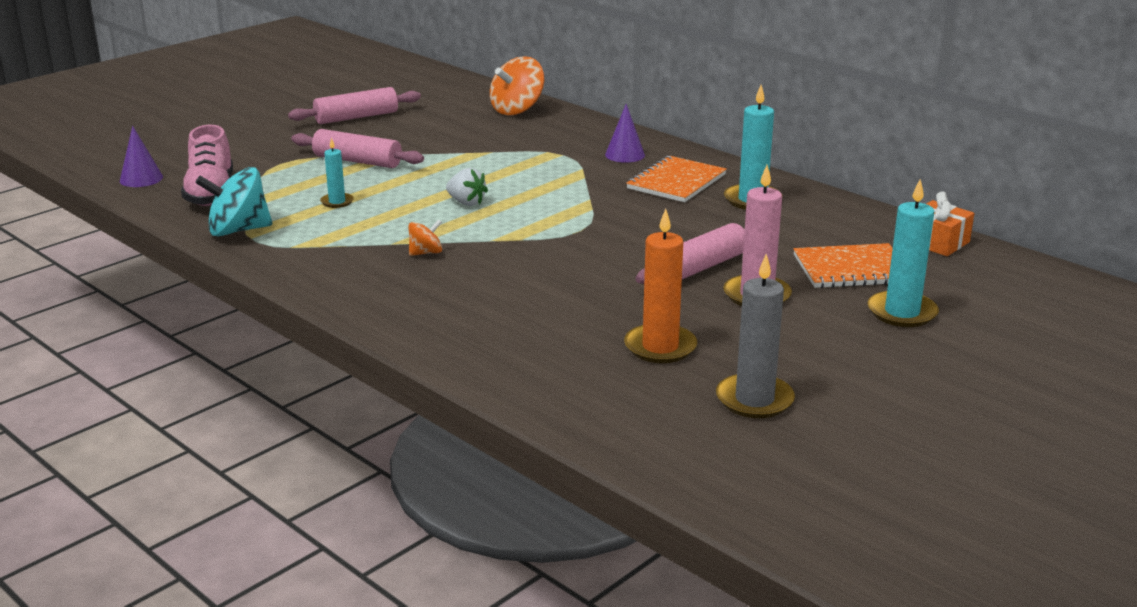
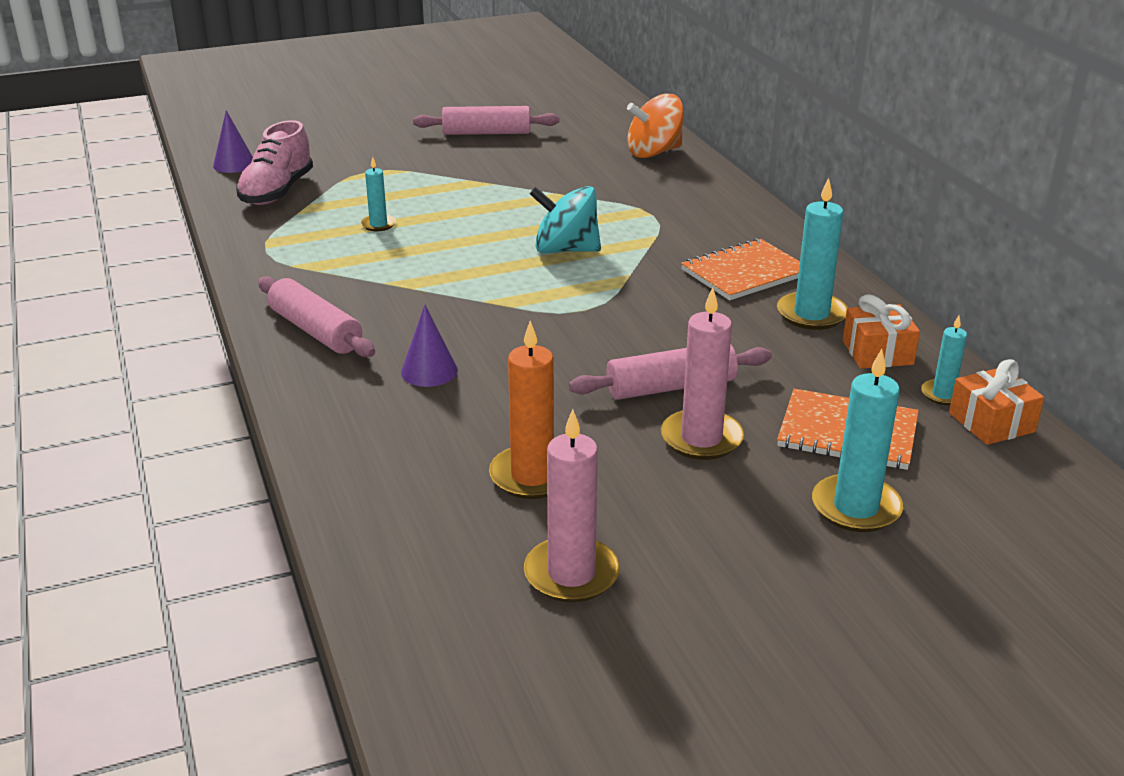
camera: 25 degrees right, 5 degrees up
turquoise spinning top [195,167,272,236] -> turquoise spinning top moved to [530,186,601,253]
pink rolling pin [291,129,424,168] -> pink rolling pin moved to [258,276,375,357]
orange spinning top [408,219,442,256] -> none
white strawberry [446,168,488,206] -> none
purple cone [605,104,645,163] -> purple cone moved to [401,305,458,387]
grey candle [716,254,795,418] -> pink candle [524,409,620,602]
none -> orange gift [843,294,920,369]
none -> turquoise candle [921,315,967,405]

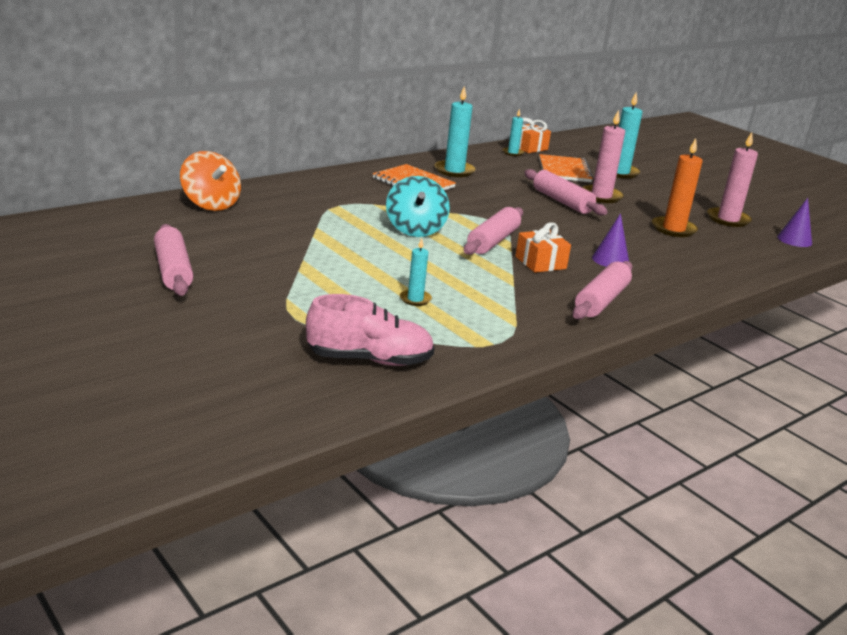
camera: 110 degrees left, 5 degrees down
purple cone [213,110,253,173] -> purple cone moved to [777,198,812,247]
orange gift [843,294,920,369] -> orange gift moved to [515,222,571,273]
none -> pink rolling pin [464,207,523,255]

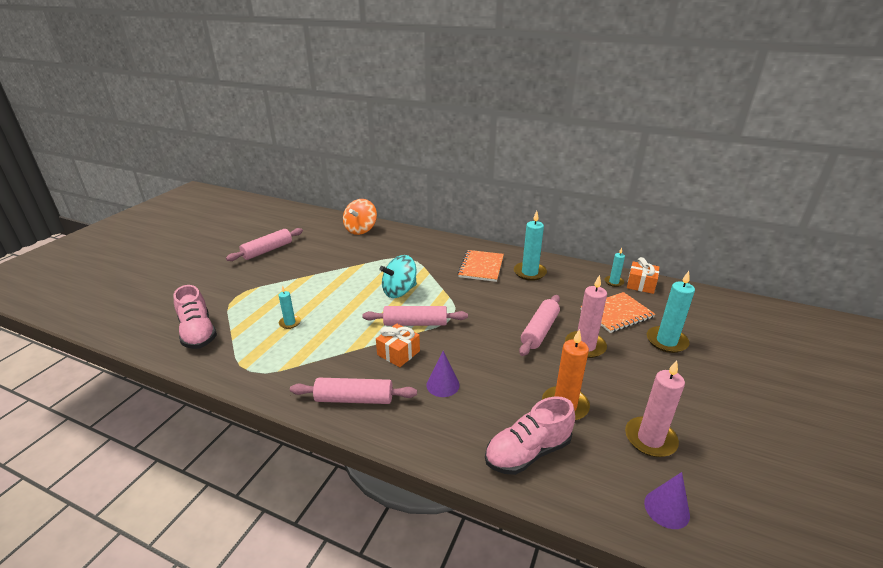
camera: 65 degrees right, 5 degrees up
none -> pink shoe [485,396,575,475]

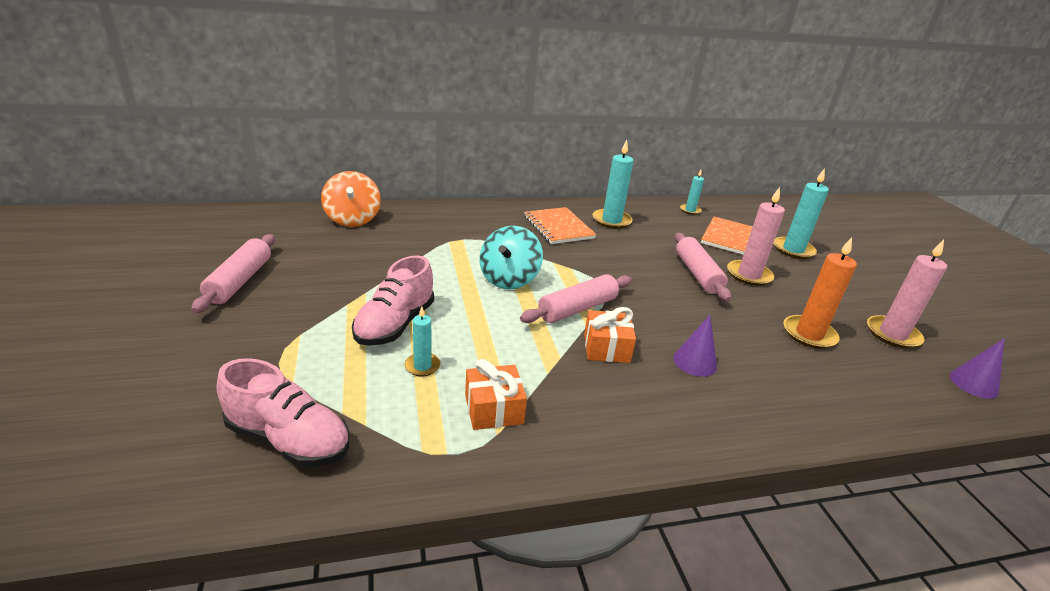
camera: 40 degrees left, 0 degrees up
pink rolling pin [290,378,417,404] -> none
pink shoe [485,396,575,475] -> pink shoe moved to [352,255,434,345]
orange gift [627,257,659,294] -> orange gift moved to [465,359,527,430]

